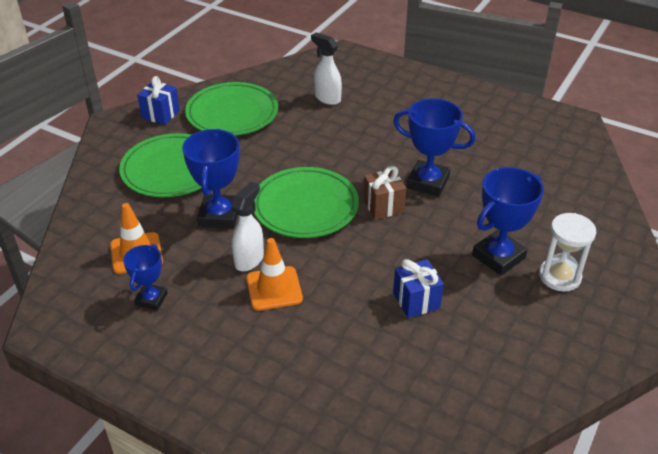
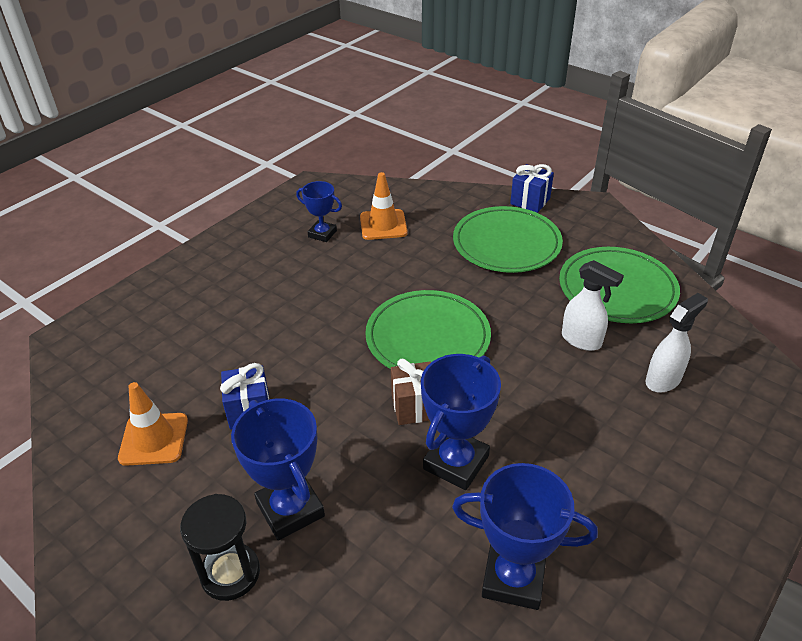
camera: 100 degrees right, 0 degrees up
blue gift [137,76,180,125] -> blue gift moved to [510,164,554,213]
blue trophy [182,129,240,229] -> blue trophy moved to [452,463,598,610]
white spray bottle [231,181,264,271] -> white spray bottle moved to [562,260,624,351]
orange traffic cone [246,238,303,311] -> orange traffic cone moved to [118,382,188,466]
white hourglass [539,213,597,291] -> black hourglass [180,494,260,601]

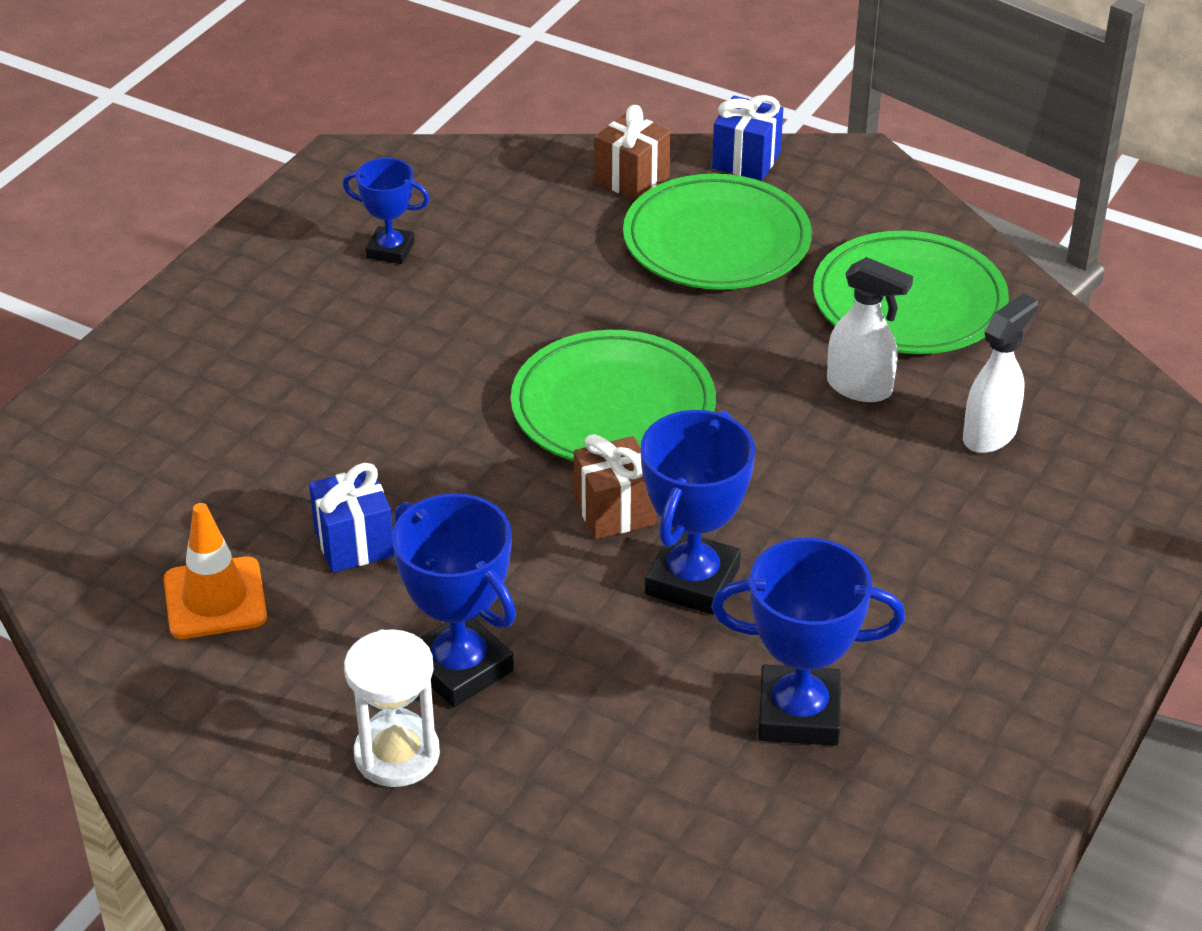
camera: 10 degrees left, 0 degrees up
black hourglass [180,494,260,601] -> white hourglass [344,629,440,787]
orange traffic cone [360,172,408,240] -> none
none -> brown gift [595,105,671,201]

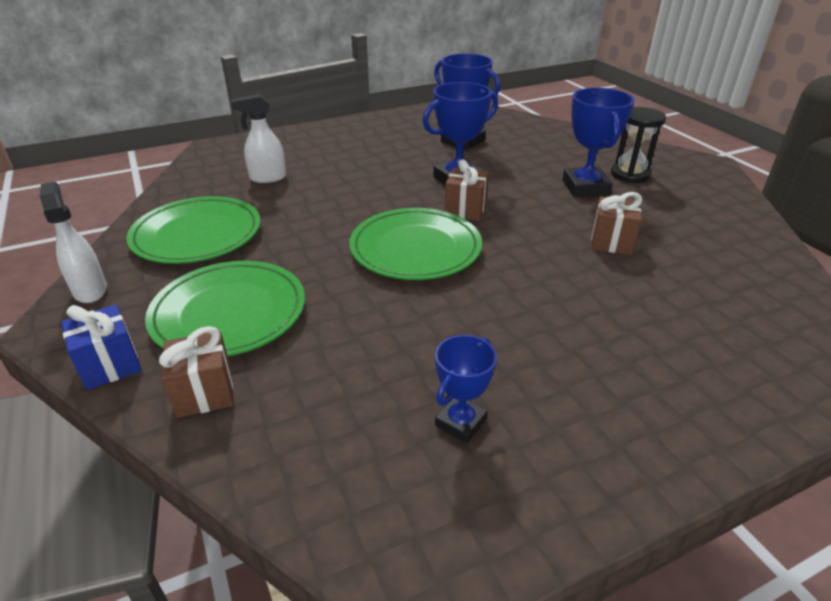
camera: 145 degrees left, 5 degrees down
orange traffic cone [164,503,267,639] -> none
blue gift [309,463,395,572] -> brown gift [591,192,642,255]
blue trophy [343,158,430,264] -> blue trophy turned 75 degrees clockwise [435,335,497,443]
white hourglass [344,629,440,787] -> black hourglass [611,107,666,183]
white spray bottle [827,257,913,402] -> white spray bottle moved to [40,182,107,303]

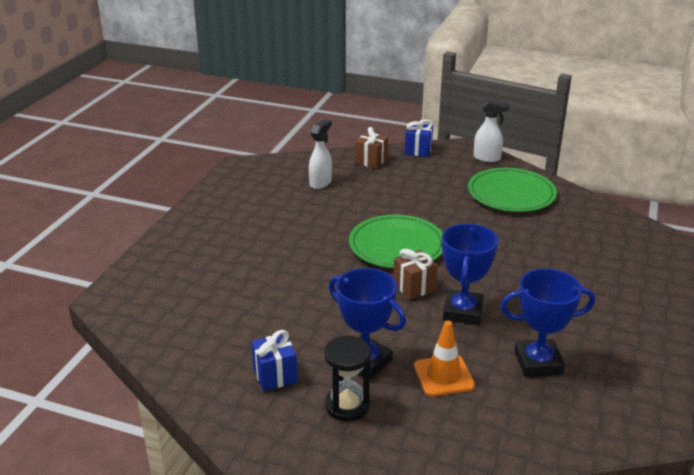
camera: 135 degrees right, 5 degrees down
green plate [145,261,305,356] -> none
white spray bottle [231,94,286,183] -> white spray bottle moved to [309,119,332,189]
blue trophy [435,335,497,443] -> none
brown gift [591,192,642,255] -> none
none -> blue gift [251,330,298,391]
none -> orange traffic cone [414,321,475,396]

